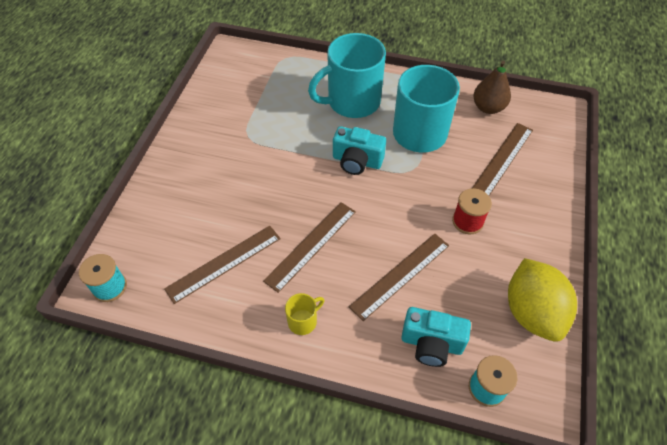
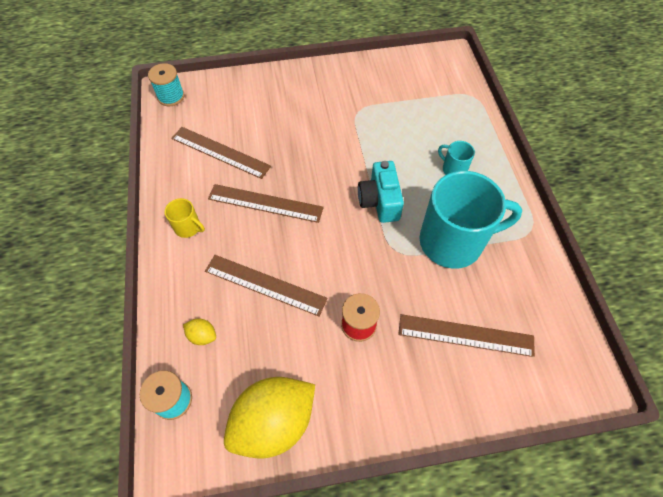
camera: 65 degrees right, 5 degrees up
turquoise mug [308,33,386,118] -> turquoise mug [438,141,475,175], size x0.43
turquoise camera [401,307,471,367] -> yellow lemon [183,319,216,345]
brown pear [473,60,511,114] -> none

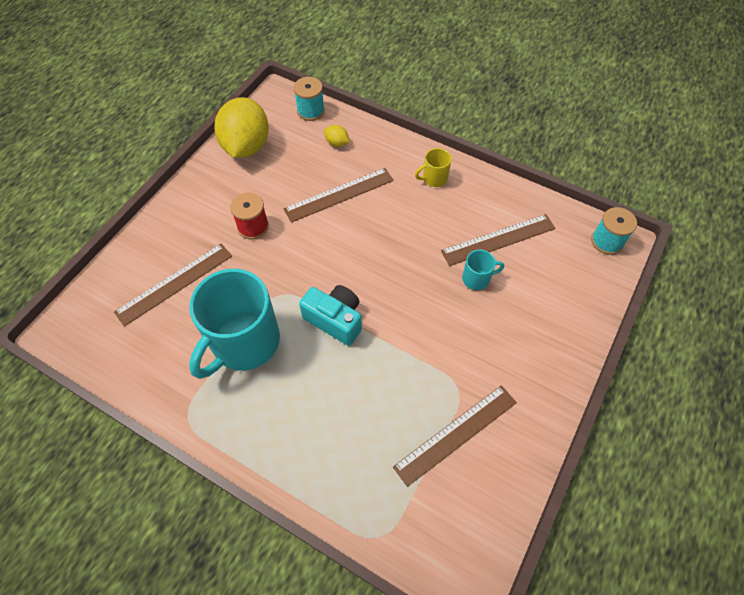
camera: 130 degrees right, 0 degrees up
yellow lemon [183,319,216,345] -> yellow lemon turned 60 degrees clockwise [324,125,349,147]
brown ruler [208,184,324,223] -> brown ruler moved to [393,385,517,487]
turquoise mug [438,141,475,175] -> turquoise mug moved to [462,250,504,290]

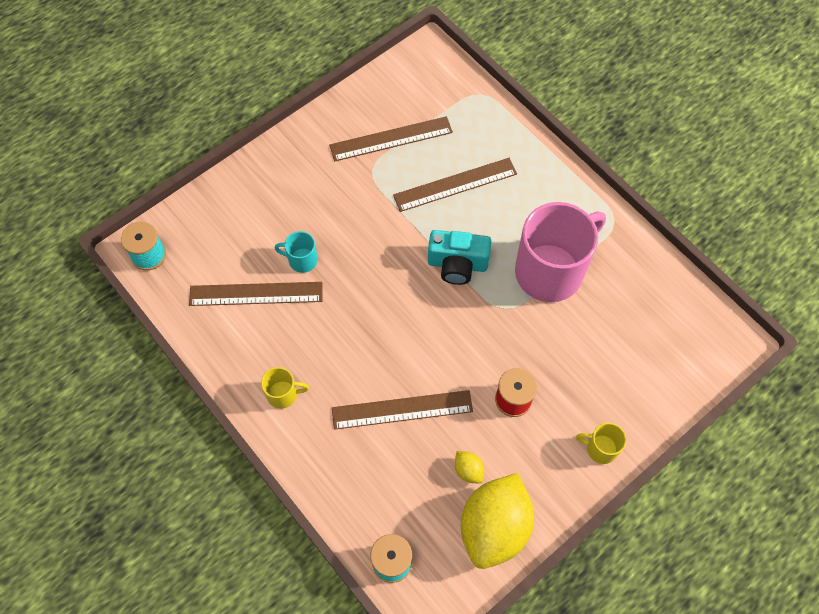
camera: 160 degrees left, 5 degrees up
brown ruler [114,244,232,326] -> brown ruler moved to [393,158,517,212]
turquoise mug [189,269,280,379] -> pink mug [515,202,606,302]
turquoise camera [299,285,362,346] -> turquoise camera turned 45 degrees counterclockwise [428,230,491,285]
yellow lemon [324,125,349,147] -> yellow lemon moved to [455,451,484,484]
none -> yellow mug [576,423,626,464]

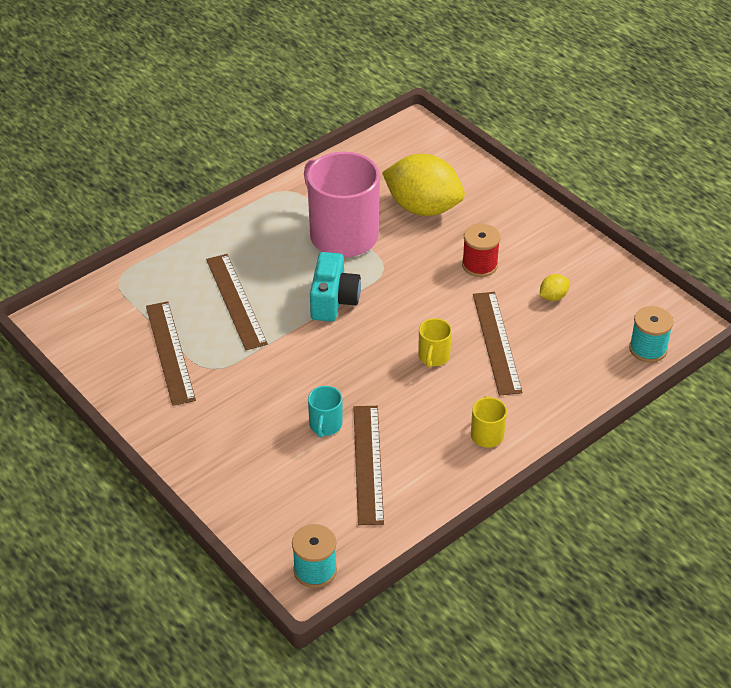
camera: 90 degrees left, 20 degrees down
yellow lemon [461,473,534,569] -> yellow lemon moved to [382,154,465,216]
yellow mug [576,423,626,464] -> yellow mug moved to [418,318,452,368]

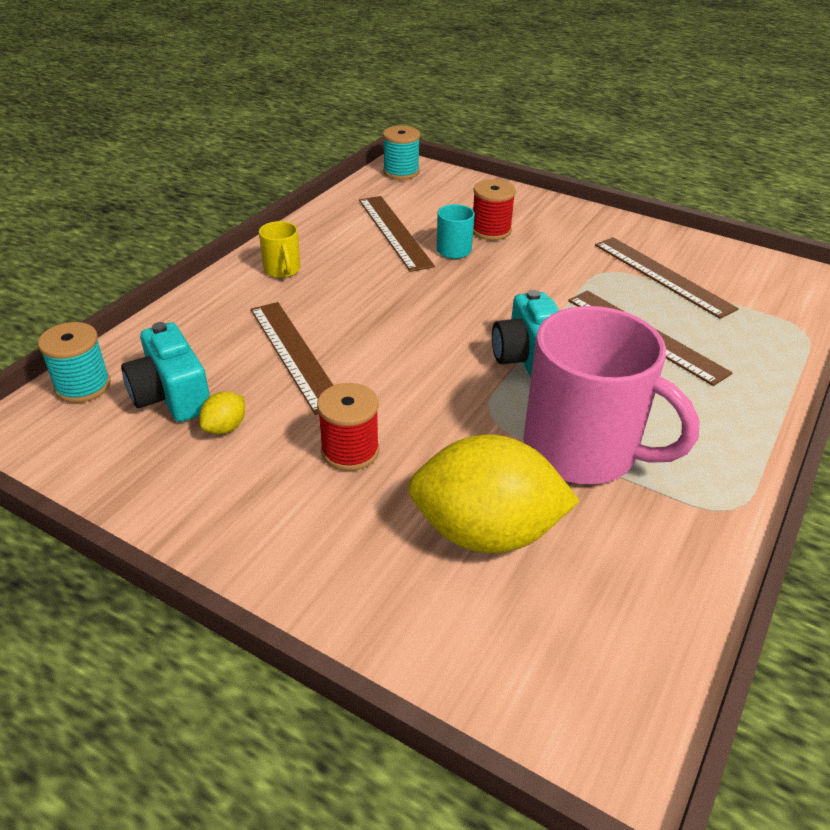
camera: 160 degrees right, 5 degrees down
yellow mug [418,318,452,368] -> none
none -> turquoise camera [121,322,210,422]
none -> red spool [473,179,516,240]

